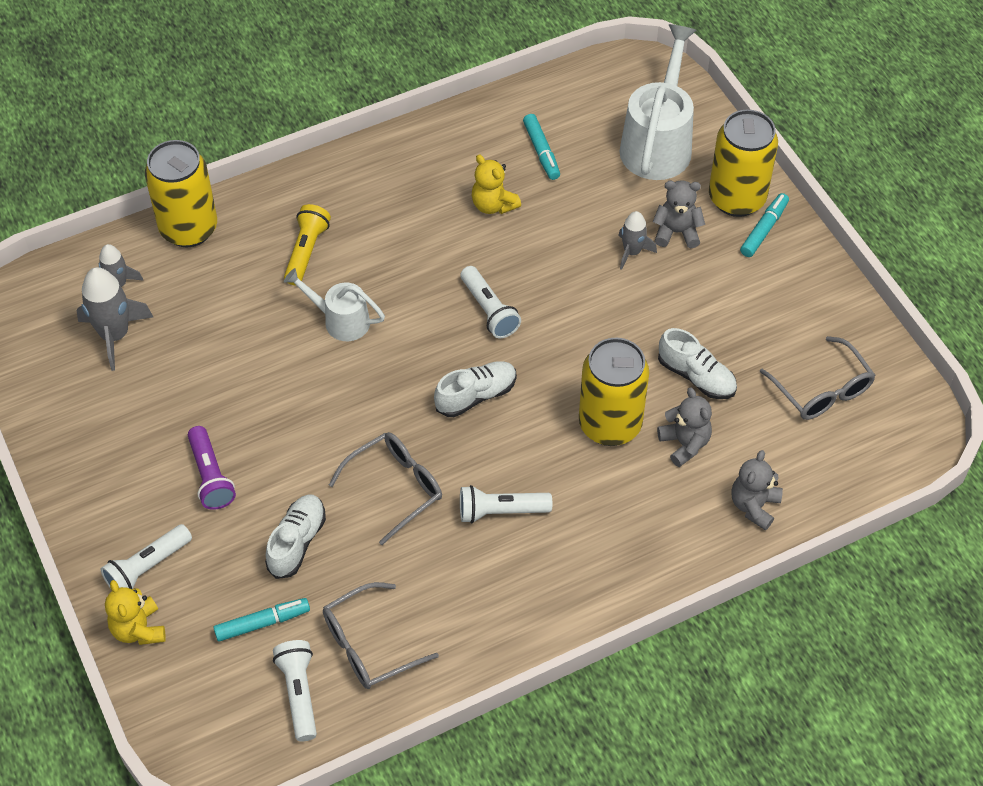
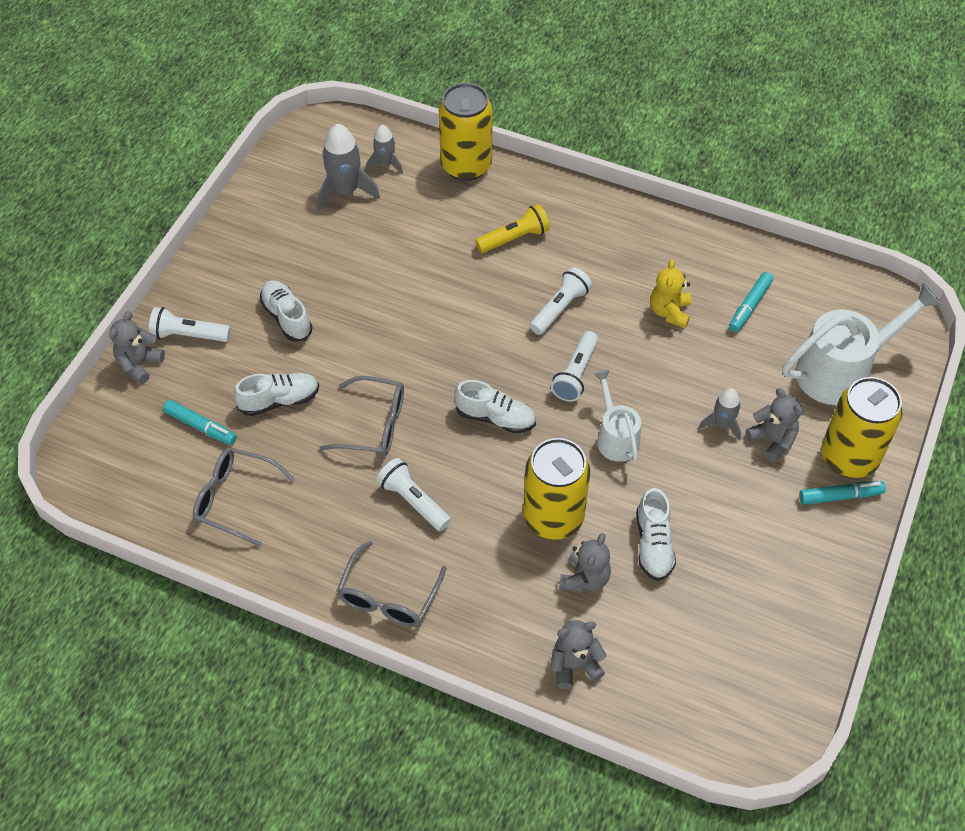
camera: 50 degrees right, 0 degrees up
yellow teddy bear [105,580,166,645] -> grey teddy bear [109,311,165,384]
purple flashlight [188,426,236,510] -> white shoe [260,280,312,342]
white flashlight [273,640,317,742] -> white flashlight moved to [530,267,592,335]
white watering can [284,268,385,341] -> white watering can moved to [593,369,641,463]
grey glasses [759,336,876,420] -> grey glasses moved to [337,541,447,627]

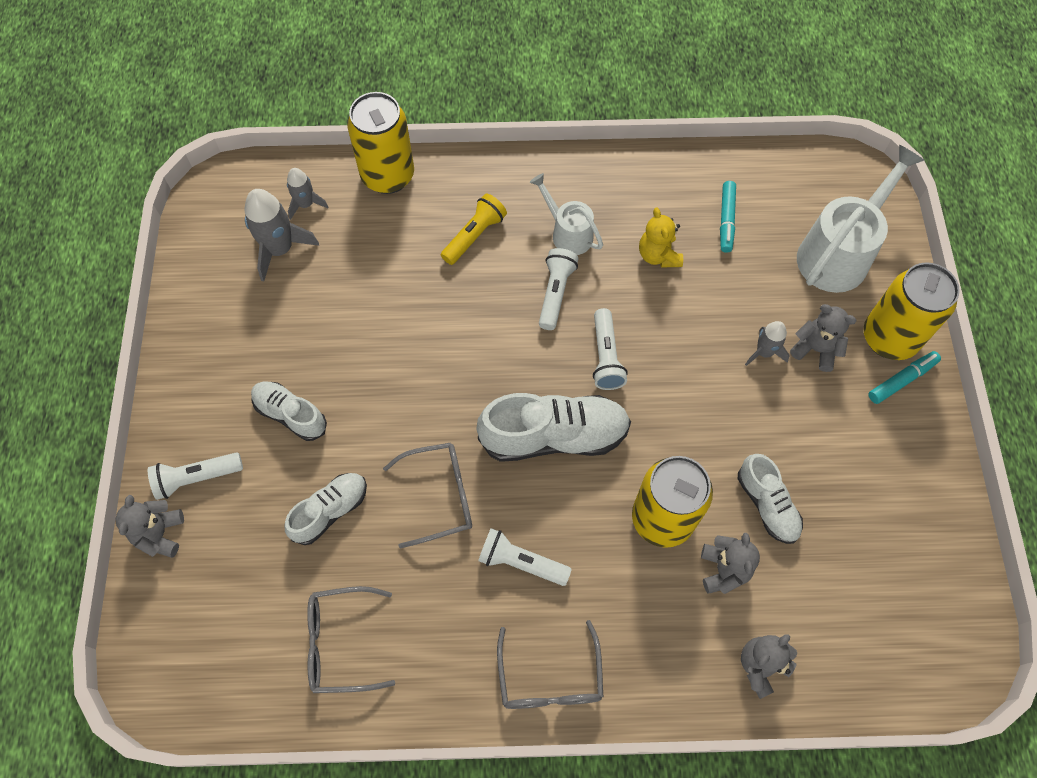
camera: 25 degrees left, 10 degrees up
turquoise marker [163,400,237,445] -> none
white shoe [454,380,536,434] -> white shoe [477,393,631,462], size x1.68
white watering can [593,369,641,463] -> white watering can moved to [530,173,603,255]

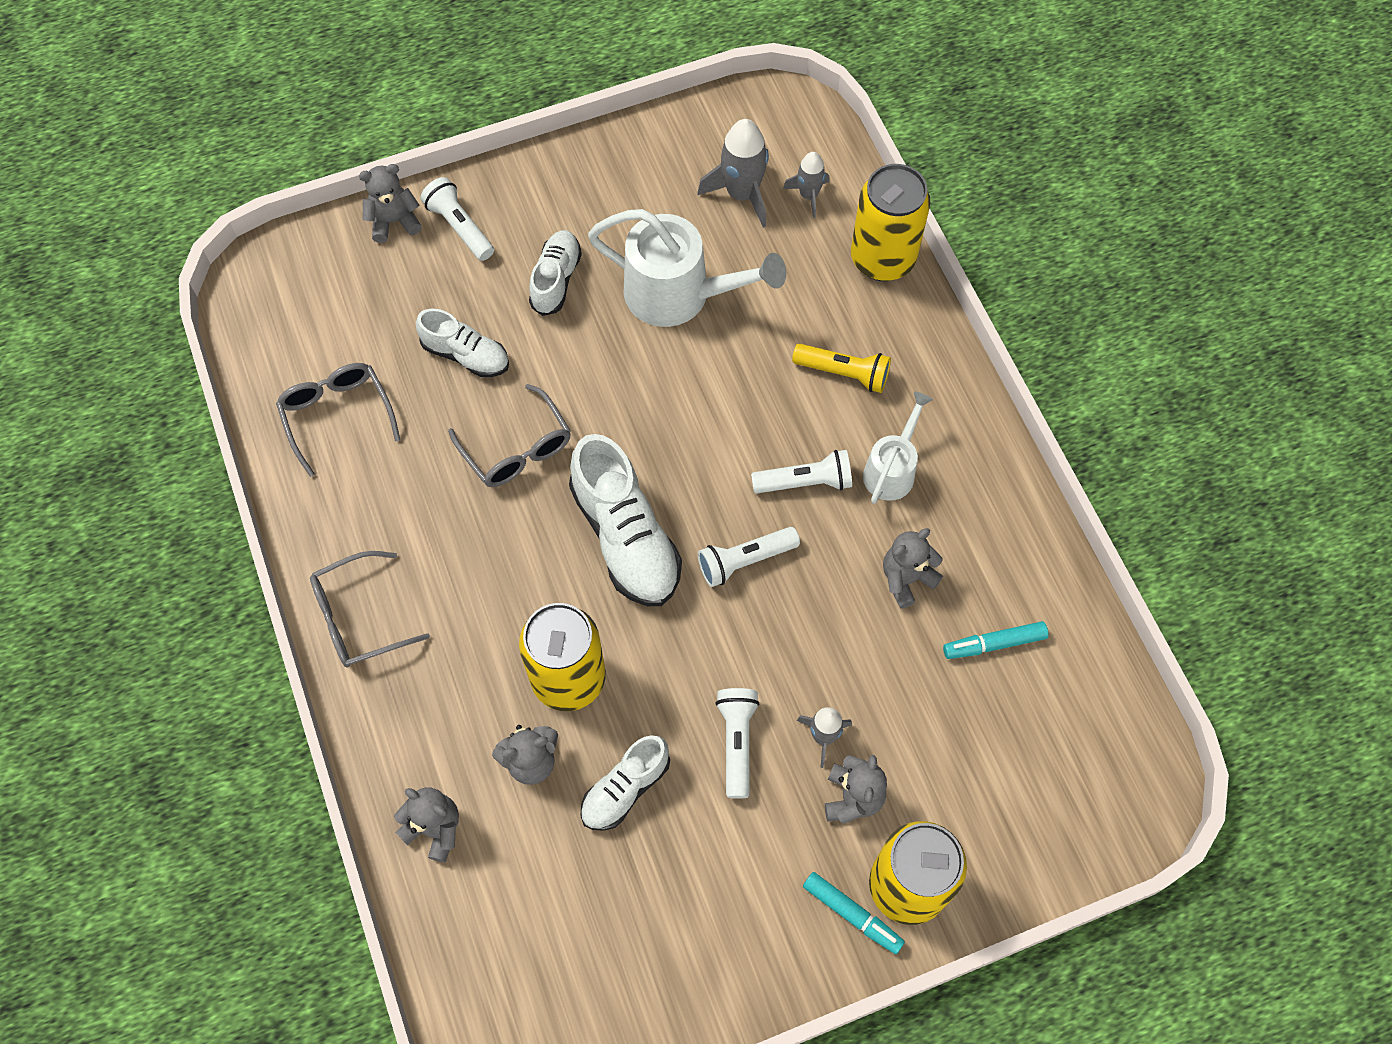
camera: 70 degrees right, 0 degrees up
white flashlight [478,528,572,586] -> white flashlight moved to [715,688,759,799]
yellow teddy bear [639,208,683,268] -> grey teddy bear [883,528,943,609]
white watering can [797,145,924,293] -> white watering can moved to [588,209,786,327]

